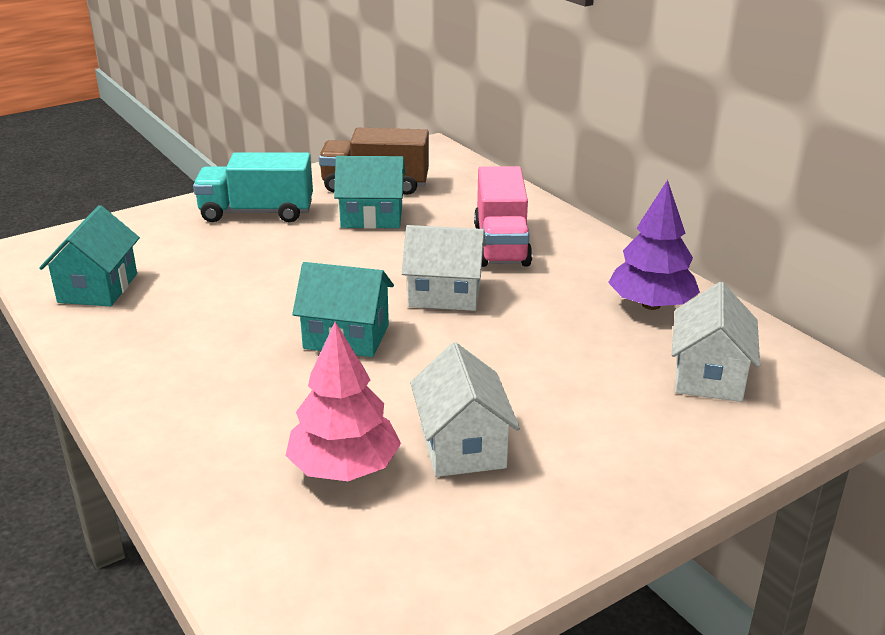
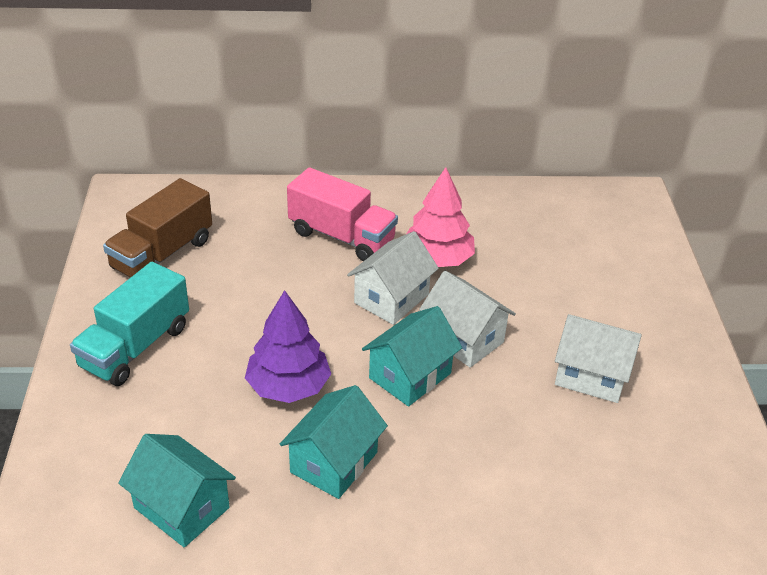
camera: 60 degrees left, 10 degrees up
pink tree [285,322,401,481] -> pink tree moved to [407,167,475,267]
turquoise house [334,156,405,229] -> turquoise house moved to [280,385,388,499]
purple tree [608,180,700,310] -> purple tree moved to [245,290,331,403]
white house [672,282,760,402] -> white house moved to [419,271,516,367]

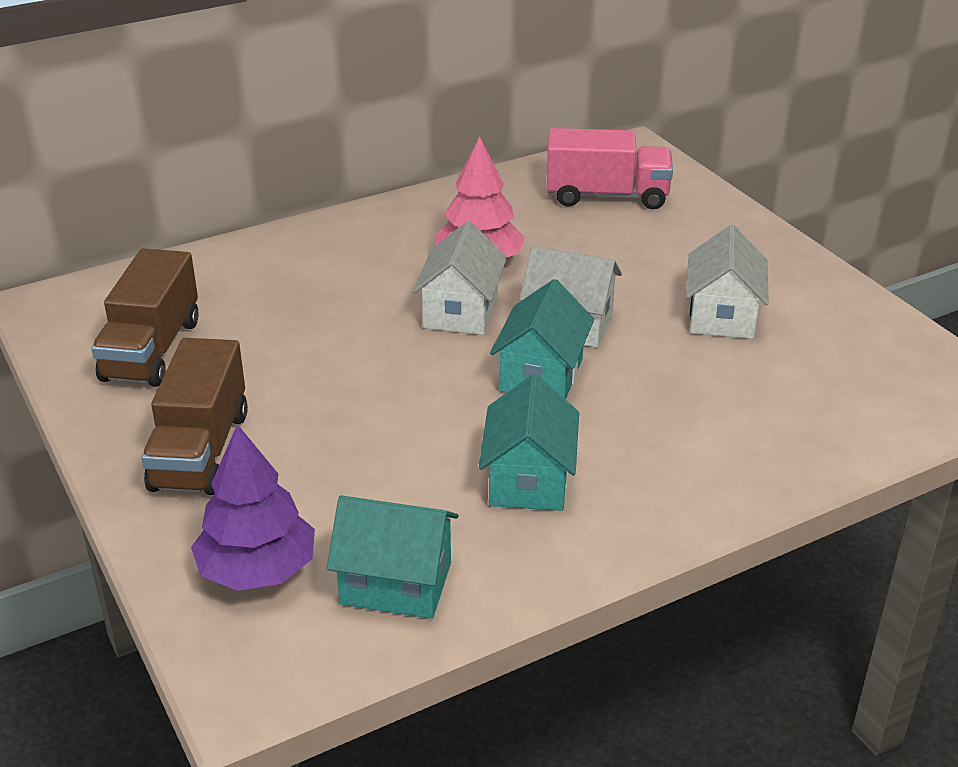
camera: 25 degrees left, 5 degrees down
turquoise truck [70,262,189,386] -> brown truck [142,338,248,495]
purple tree [245,290,331,403] -> purple tree moved to [191,424,315,591]
pink truck [287,167,398,261] -> pink truck moved to [547,128,673,209]
white house [555,314,642,403] -> white house turned 75 degrees counterclockwise [686,225,769,339]

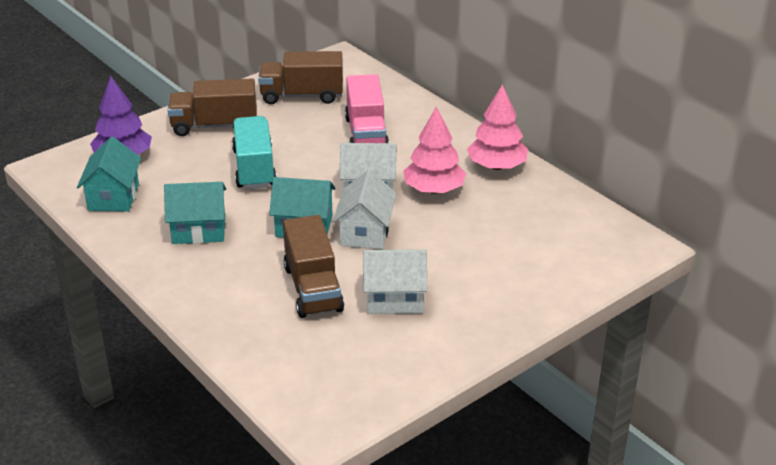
camera: 80 degrees right, 0 degrees up
pink truck [547,128,673,209] -> pink truck moved to [345,74,389,143]
none -> turquoise truck [232,116,277,189]
none -> brown truck [283,215,344,318]
none -> pink tree [467,84,528,170]

